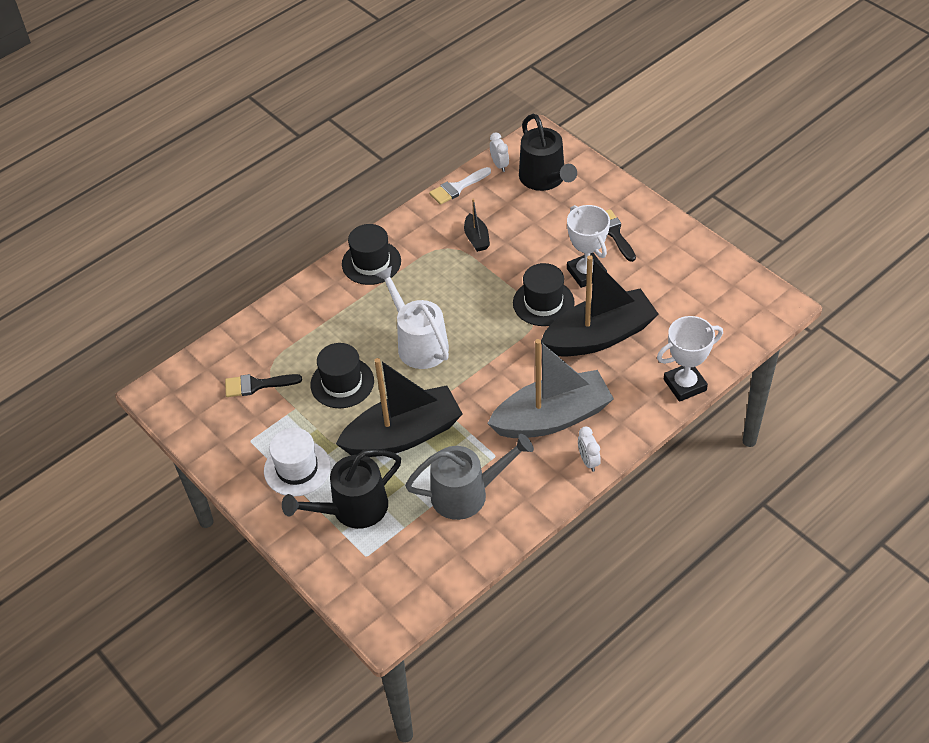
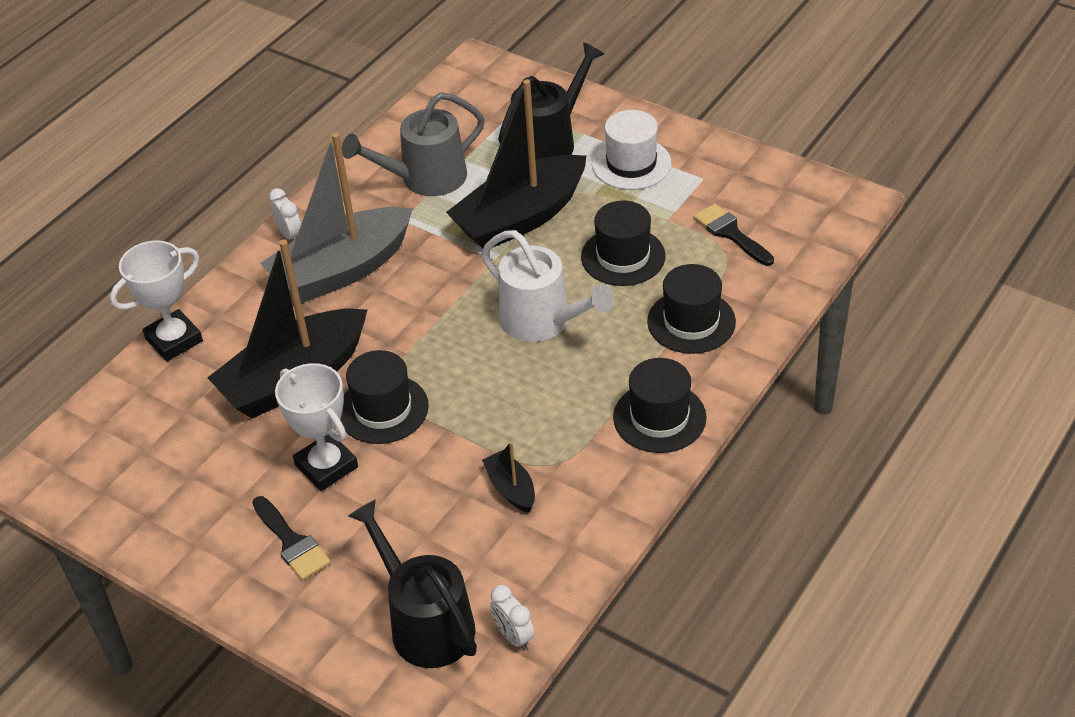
camera: 165 degrees right, 5 degrees down
black brush [225,374,302,397] -> black brush turned 105 degrees counterclockwise [694,203,774,266]
white brush [429,167,491,205] -> none
none -> black hat [647,264,736,354]

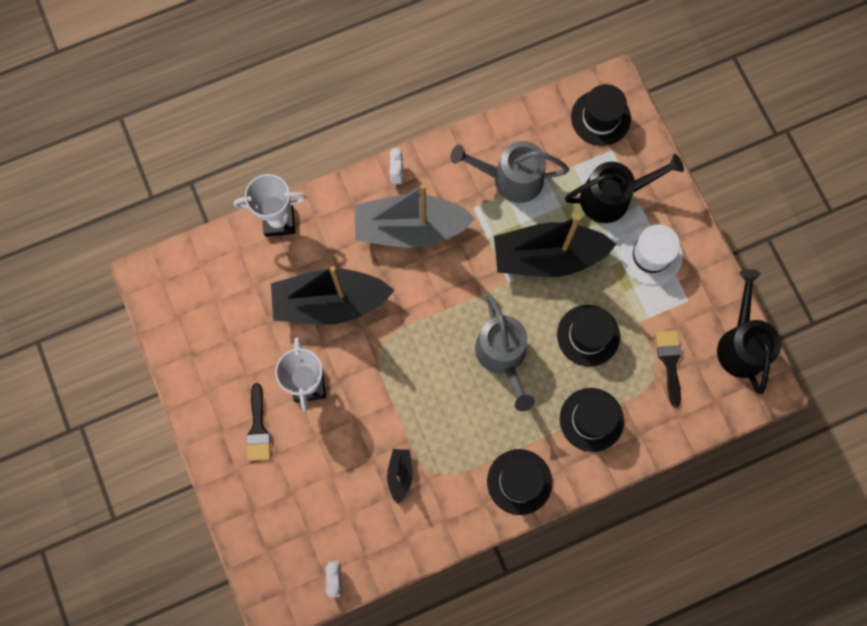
camera: 30 degrees right, 30 degrees up
black hat [340,350,429,444] -> black hat moved to [571,84,631,146]
black watering can [348,500,477,668] -> black watering can moved to [717,269,781,394]
white watering can [481,230,614,342] -> grey watering can [475,295,535,411]

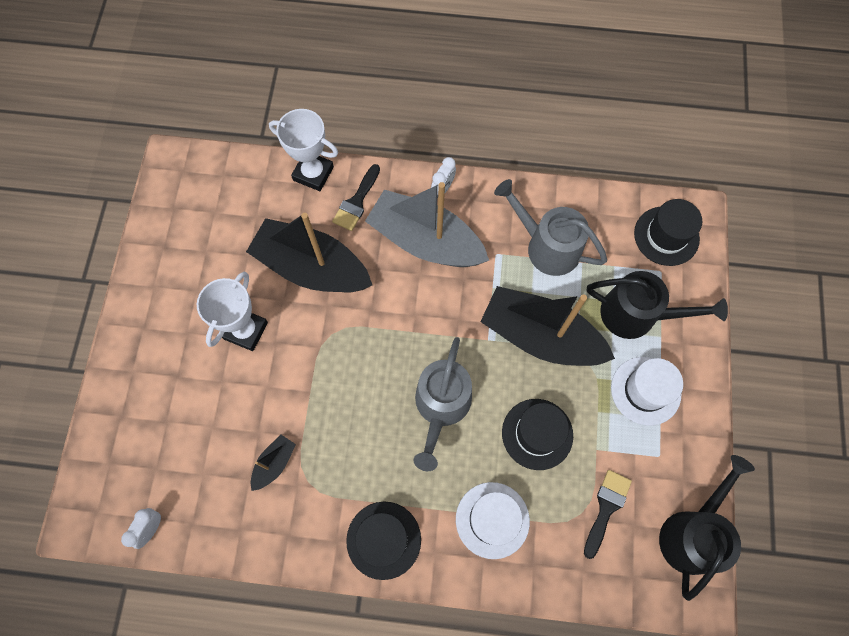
camera: 30 degrees right, 5 degrees down
black brush [246,383,270,461] -> black brush moved to [332,164,380,231]
black hat [560,388,624,452] -> white hat [456,482,530,559]

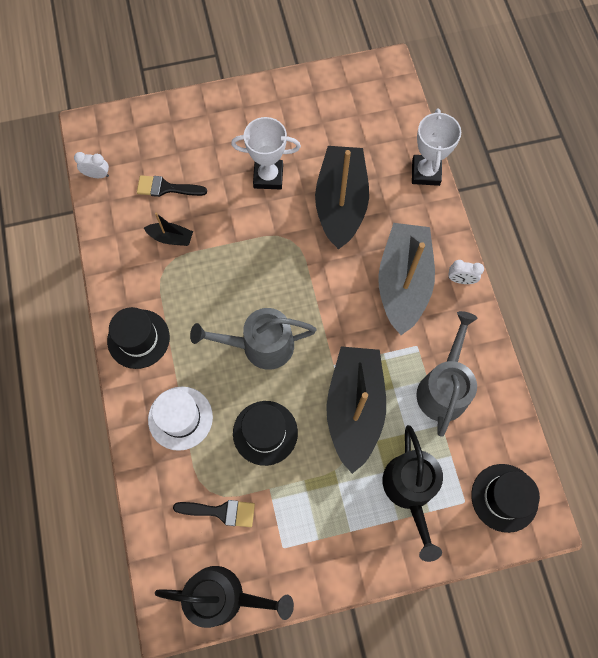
camera: 70 degrees right, 0 degrees up
black brush [332,164,380,231] -> black brush moved to [137,175,207,197]
white hat [611,357,683,426] -> none

